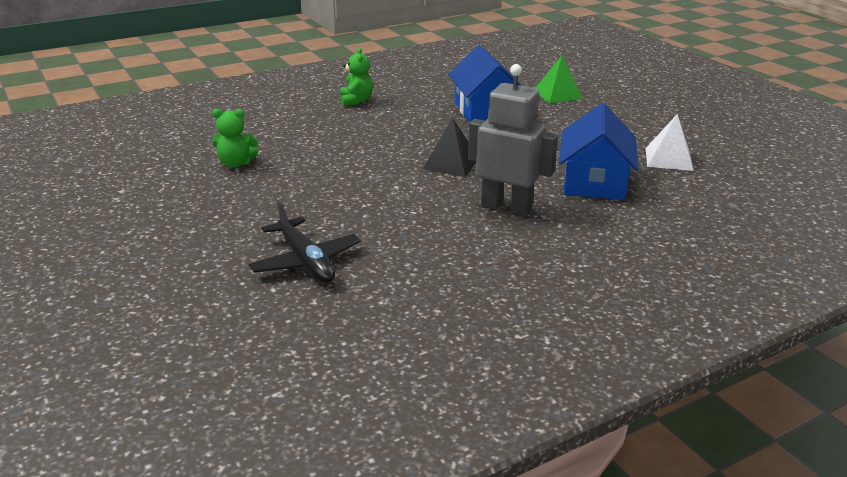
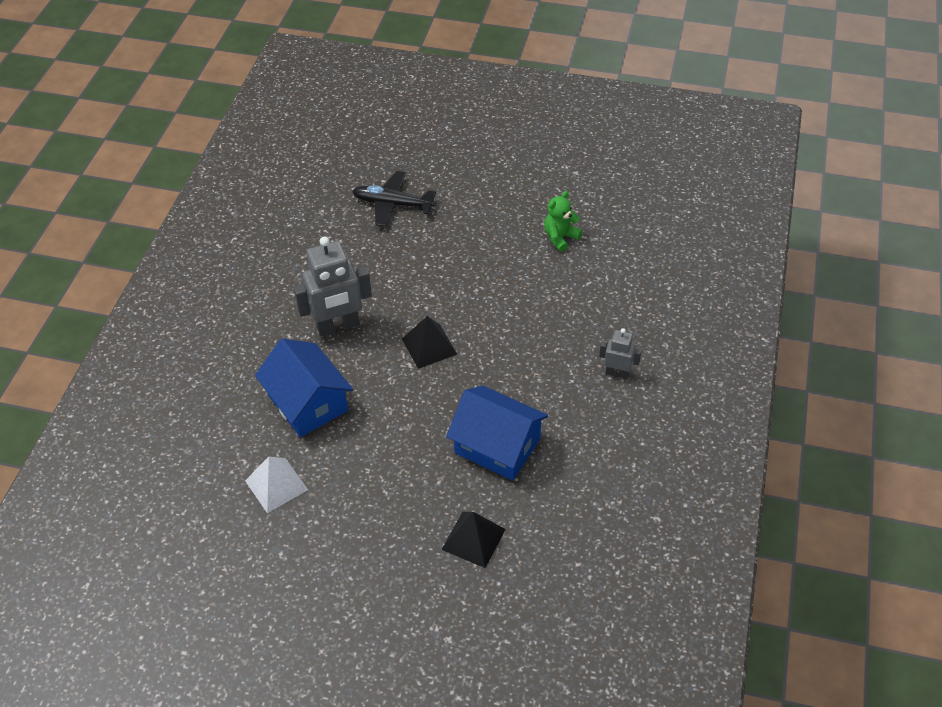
camera: 135 degrees right, 20 degrees up
green teddy bear [340,48,373,106] -> grey robot [599,328,642,379]
green pyramid [536,55,583,103] -> black pyramid [441,512,506,568]

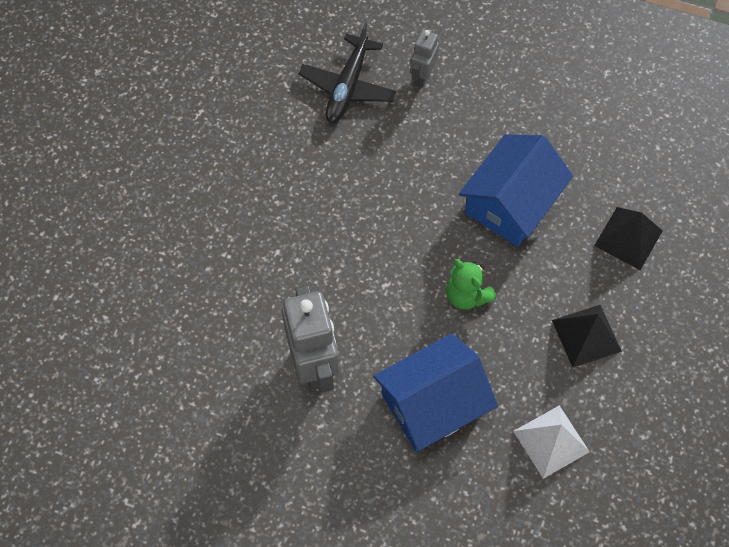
camera: 85 degrees left, 15 degrees up
black plane [352,171,436,227] -> black plane moved to [299,23,396,123]
black pyramid [402,316,457,369] -> black pyramid moved to [552,305,622,368]
green teddy bear [544,191,582,252] -> green teddy bear moved to [446,259,496,310]

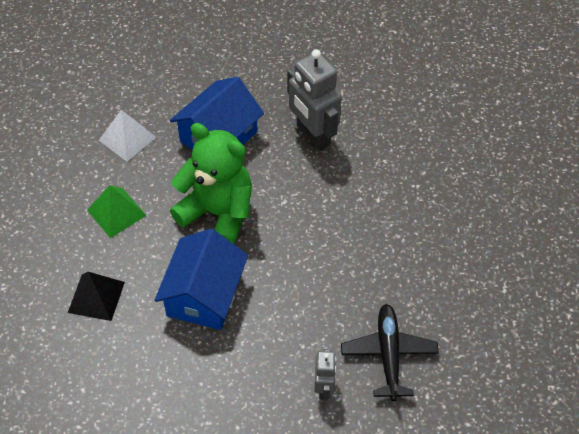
camera: 160 degrees right, 10 degrees down
green teddy bear [446,259,496,310] -> green teddy bear [170,123,252,244], size x1.98
black pyramid [552,305,622,368] -> green pyramid [87,185,147,238]

